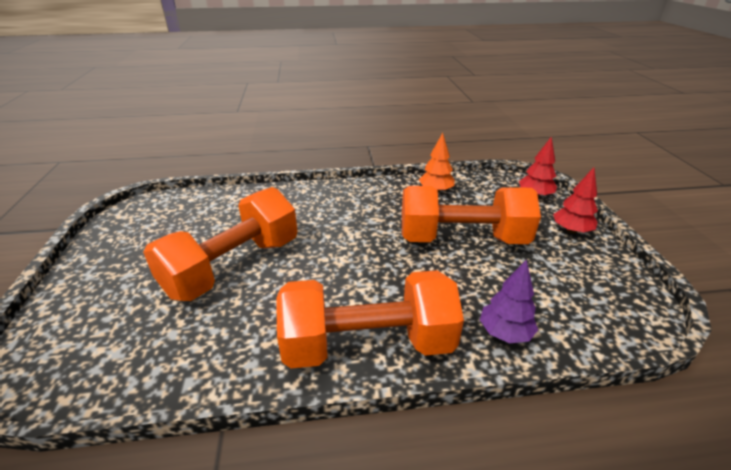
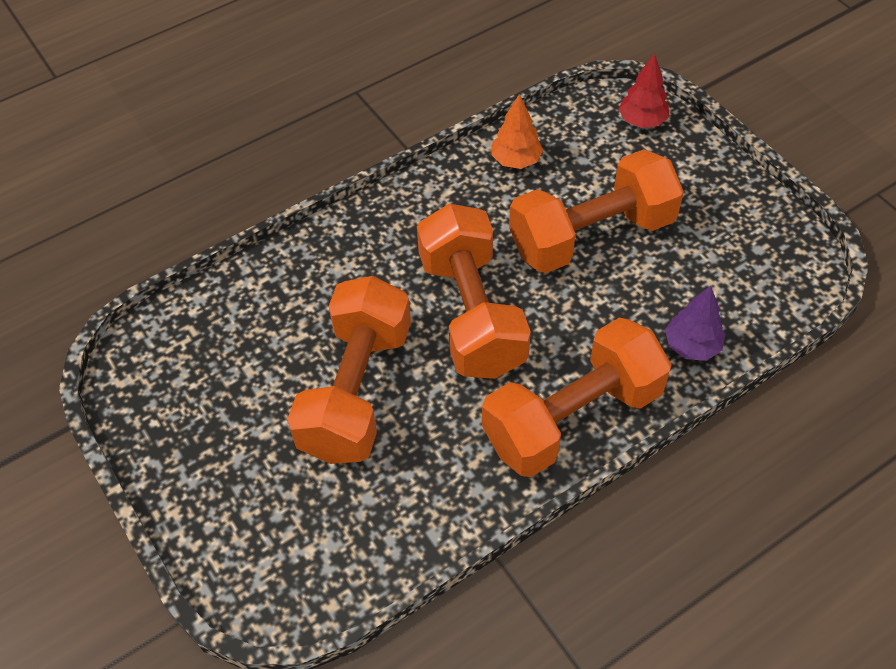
camera: 25 degrees left, 20 degrees up
red tree [553,168,598,234] -> none
none -> orange dumbbell [417,204,531,379]

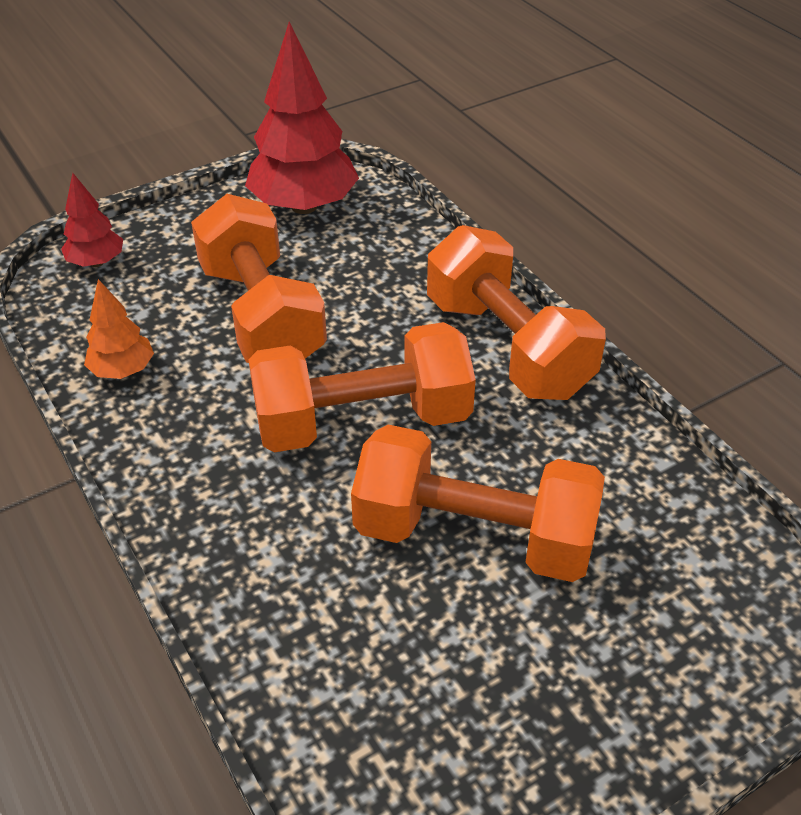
camera: 90 degrees left, 10 degrees down
purple tree [665,286,725,361] -> none
none -> red tree [245,21,359,214]

